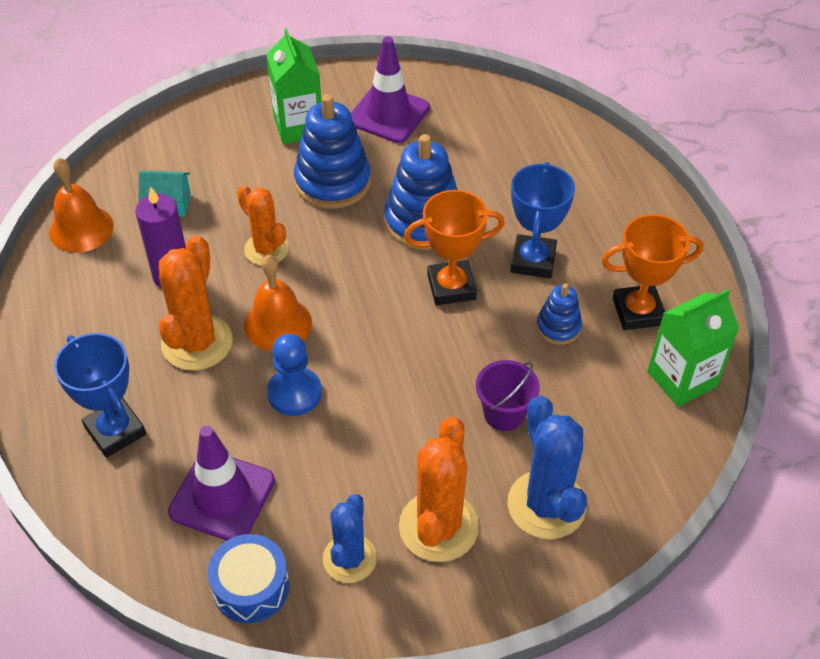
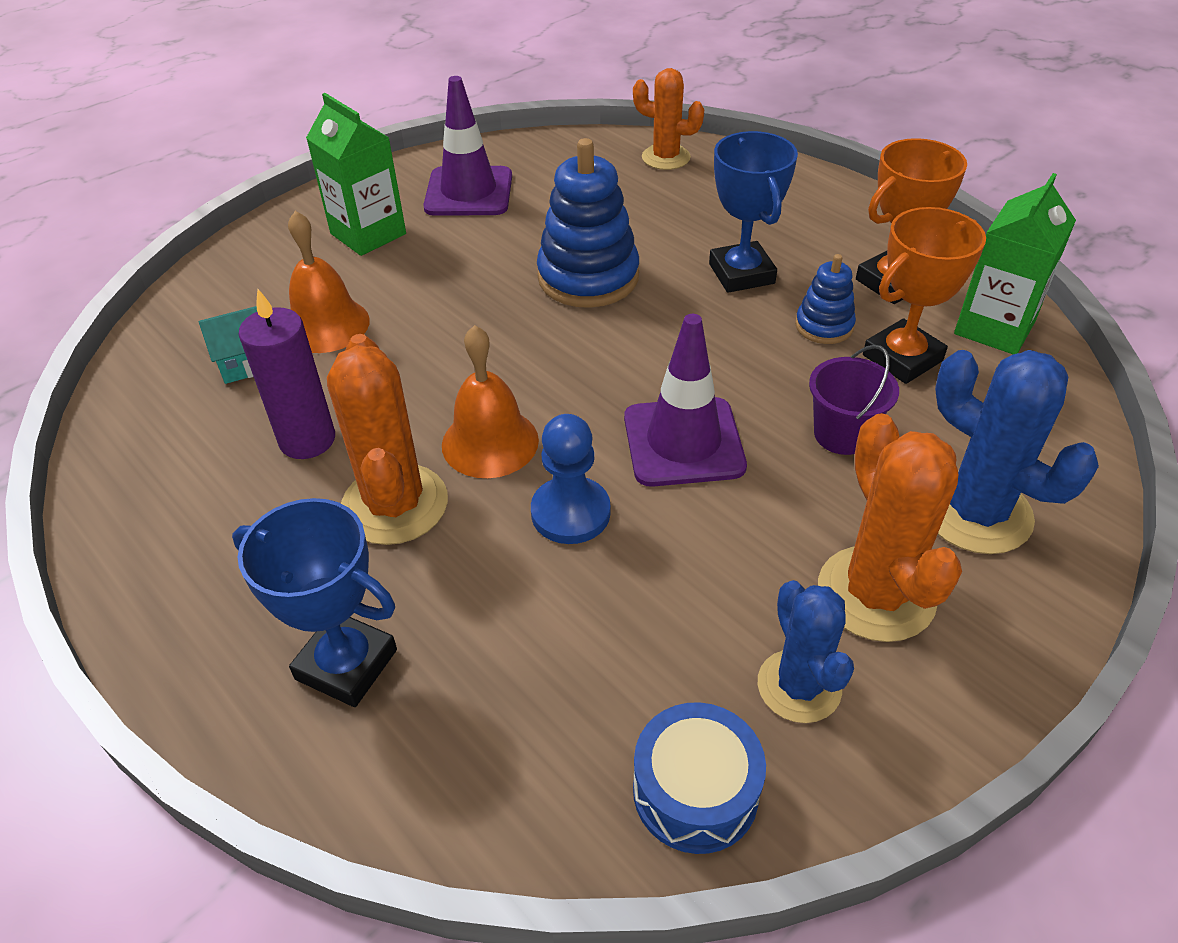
camera: 25 degrees left, 5 degrees down
orange bell [49,158,113,253] -> orange bell moved to [288,211,370,353]
purple traffic cone [168,426,275,541] -> purple traffic cone moved to [624,314,747,487]
orange cactus [237,185,289,265] -> orange cactus moved to [633,68,704,170]
blue stacking toy [294,94,371,209] -> none
orange trophy [404,190,505,305] -> orange trophy moved to [863,207,986,384]

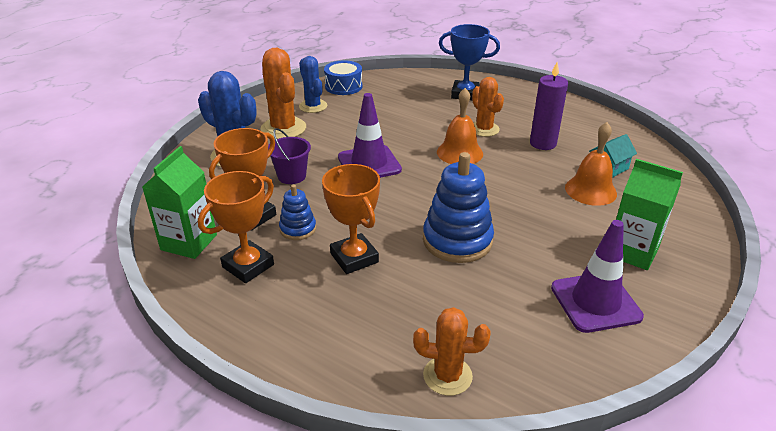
camera: 165 degrees right, 10 degrees down
orange cactus [327,334,448,545] -> orange cactus [472,77,504,137], size x0.67
blue pawn [531,414,611,544] -> none
blue trophy [709,131,798,293] -> orange trophy [322,164,380,274]

